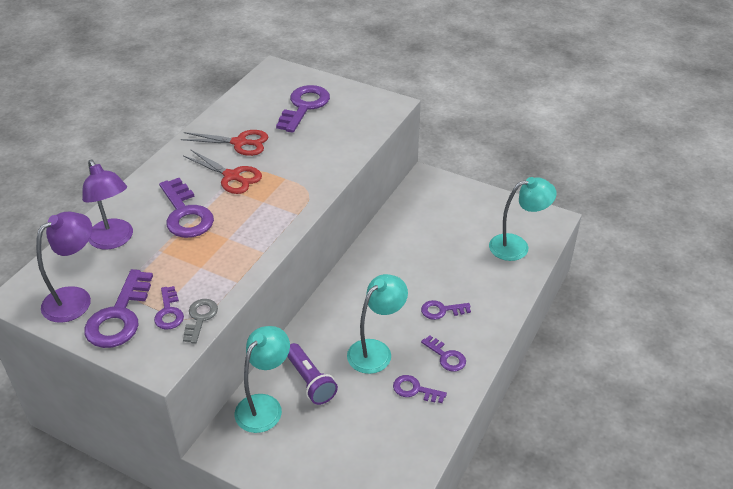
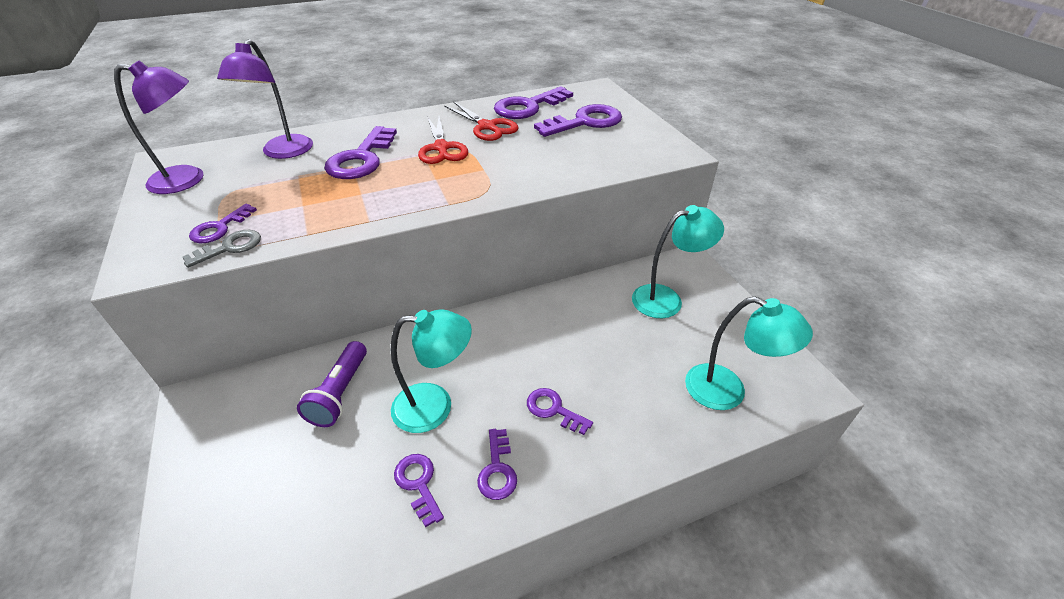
camera: 40 degrees right, 0 degrees up
purple key [84,269,153,348] -> purple key moved to [494,86,573,119]
turquoise lamp [235,326,290,433] -> turquoise lamp moved to [632,205,724,318]

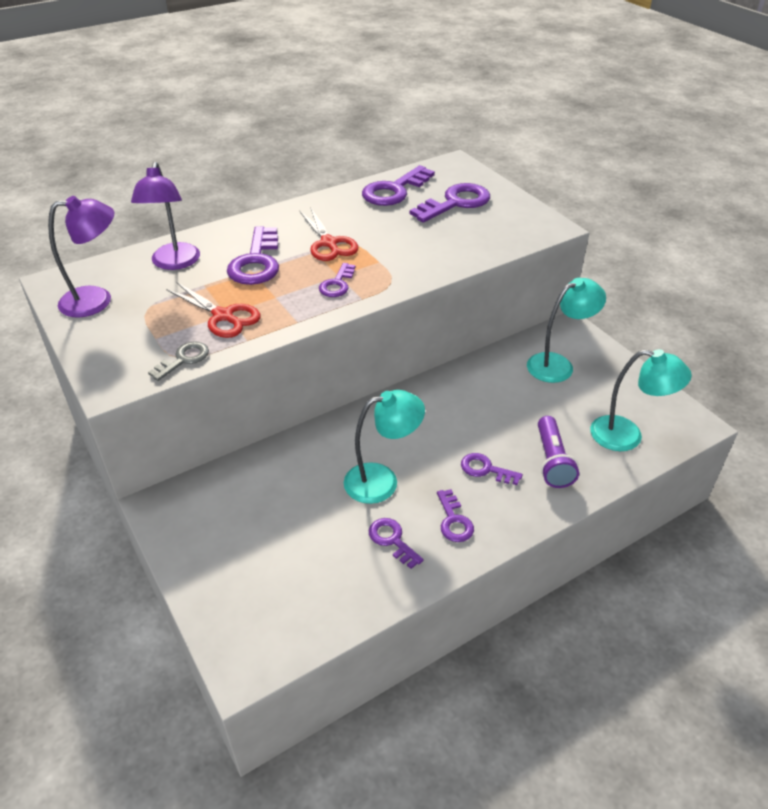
camera: 10 degrees left, 0 degrees up
purple key [189,204,257,243] -> purple key moved to [319,263,355,297]
purple flashlight [297,341,367,427] -> purple flashlight moved to [538,416,579,488]
red scissors [444,101,519,141] -> red scissors moved to [166,282,261,338]

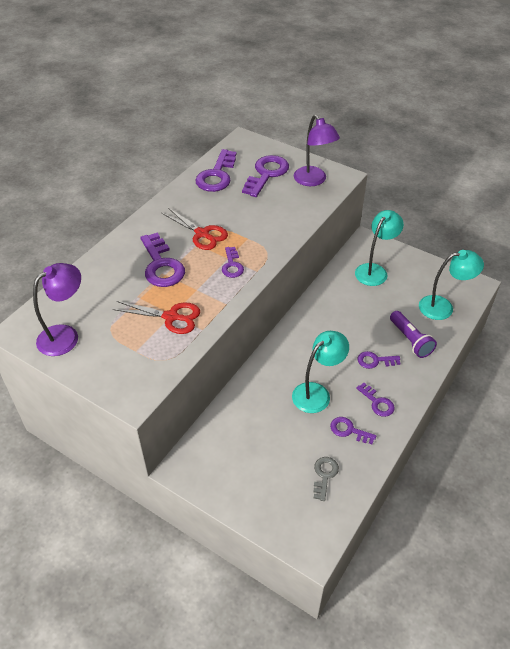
camera: 25 degrees left, 5 degrees up
purple lamp [131,162,200,270] -> purple lamp moved to [294,115,340,186]
grey key [148,341,209,381] -> grey key moved to [313,457,339,501]

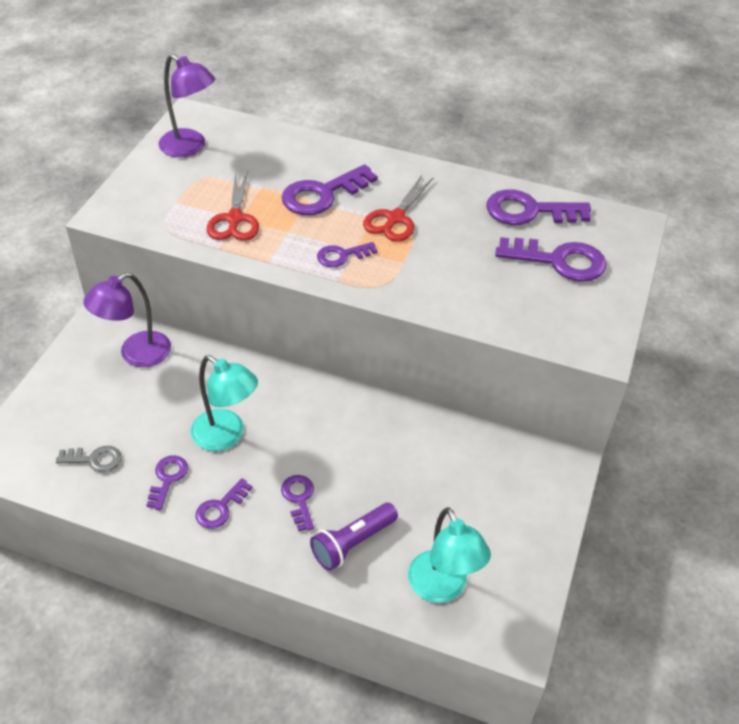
camera: 75 degrees right, 0 degrees up
purple lamp [294,115,340,186] -> purple lamp moved to [83,273,171,367]
turquoise lamp [355,210,404,286] -> none

